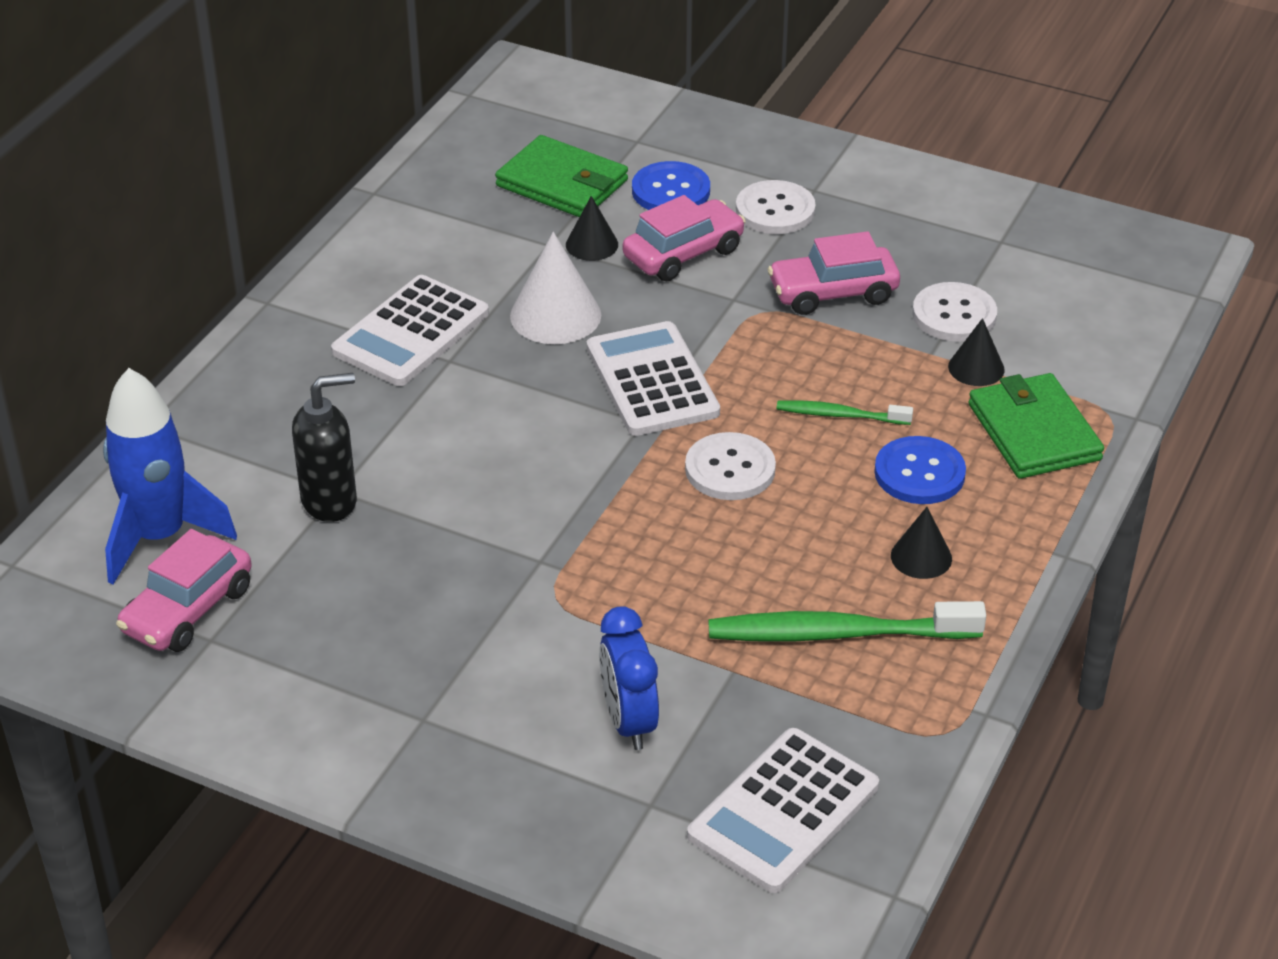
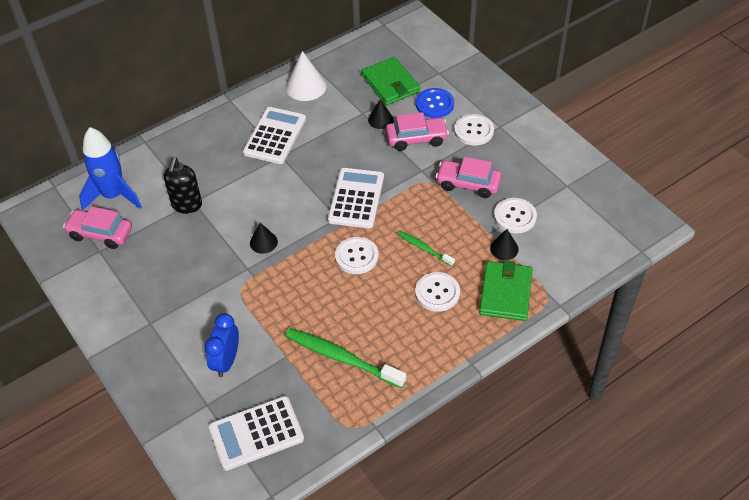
camera: 30 degrees right, 10 degrees up
pink car [116,529,252,652] -> pink car turned 45 degrees clockwise [63,206,132,249]
black soap dispenser [292,373,357,522] -> black soap dispenser turned 90 degrees clockwise [164,157,202,214]
white calculator [331,275,489,386] -> white calculator turned 135 degrees clockwise [243,107,306,164]
white cone [510,232,601,344] -> white cone moved to [286,51,327,101]
blue button [874,436,966,504] -> white button [415,272,460,312]
black cone [891,507,952,579] -> black cone moved to [250,223,278,254]

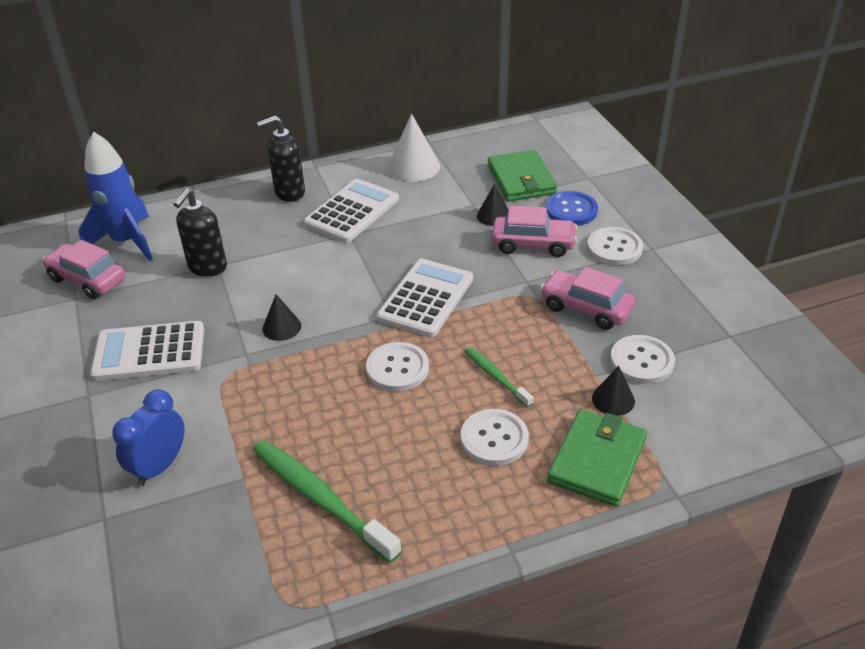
camera: 15 degrees right, 10 degrees down
white calculator [209,396,304,471] -> white calculator moved to [90,321,204,381]
none -> black soap dispenser [257,116,305,202]

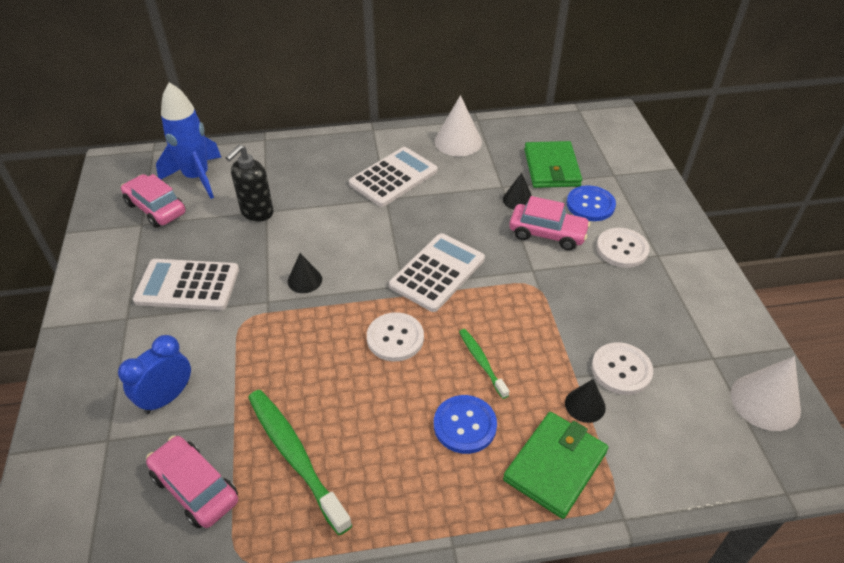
camera: 10 degrees right, 5 degrees up
black soap dispenser [257,116,305,202] -> none
white button [461,409,529,466] -> blue button [434,395,497,454]
pink car [540,267,635,330] -> pink car moved to [146,435,238,528]
none -> white cone [731,356,801,431]

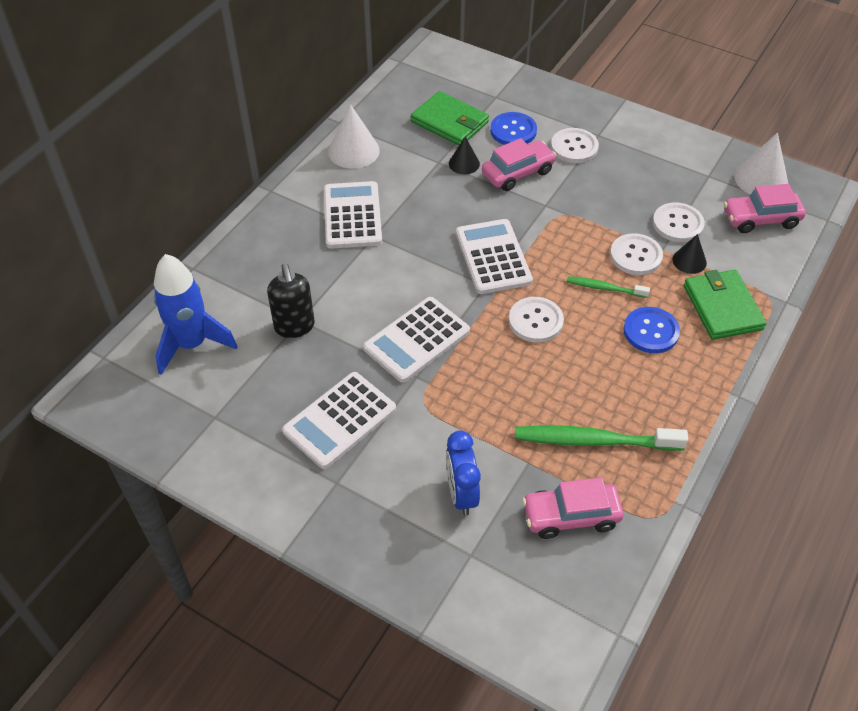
camera: 50 degrees left, 5 degrees up
pink car [121,174,186,228] -> pink car moved to [724,184,806,233]
black cone [288,253,322,293] -> white calculator [363,297,470,383]
none -> white button [610,233,663,275]

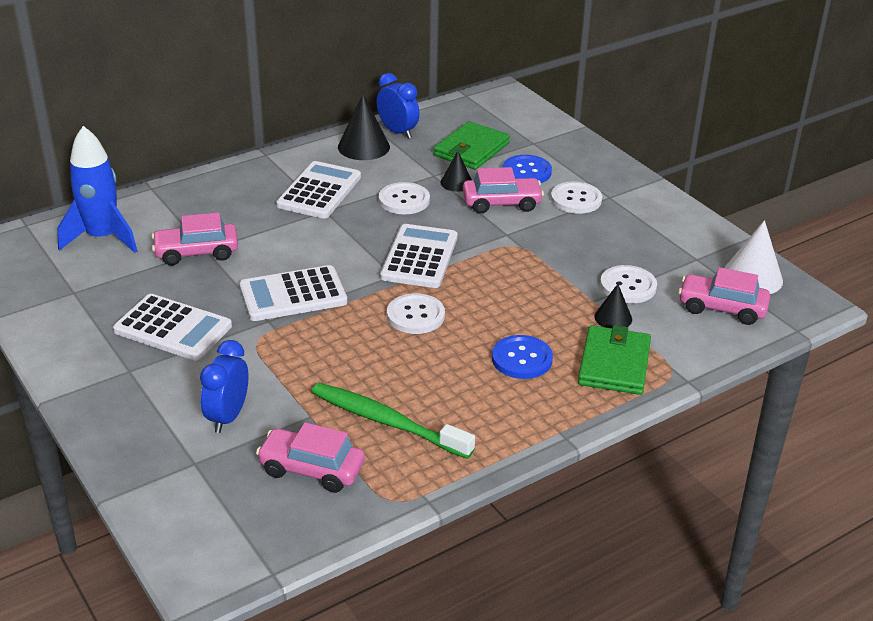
camera: 25 degrees right, 15 degrees down
black soap dispenser [267,263,315,338] -> pink car [151,212,238,265]
white calculator [282,372,396,469] -> white calculator turned 135 degrees counterclockwise [113,294,232,361]
white cone [328,104,380,169] -> black cone [338,94,390,160]
green wallet [411,91,489,146] -> green wallet turned 60 degrees clockwise [434,121,510,170]
green toothbrush [567,277,650,298] -> none
white button [610,233,663,275] -> white button moved to [379,182,430,214]
none -> blue clock [376,73,420,139]

